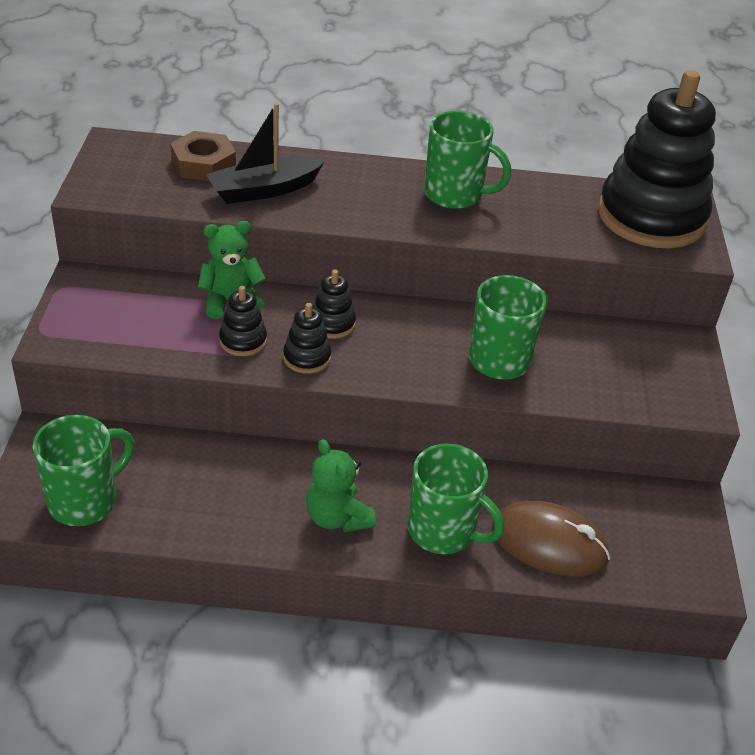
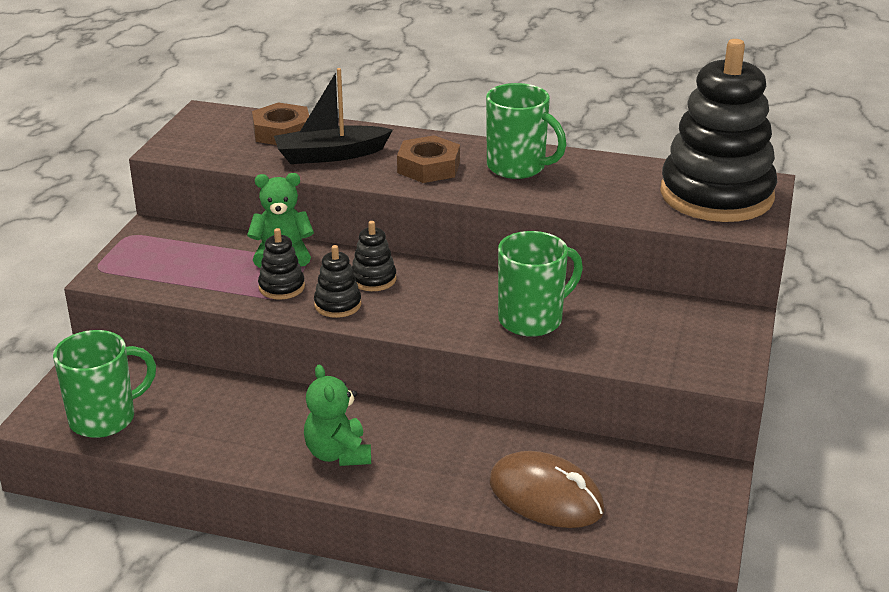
camera: 15 degrees right, 10 degrees down
green mug [408,444,504,554] -> none
none -> brown nut [397,135,460,183]

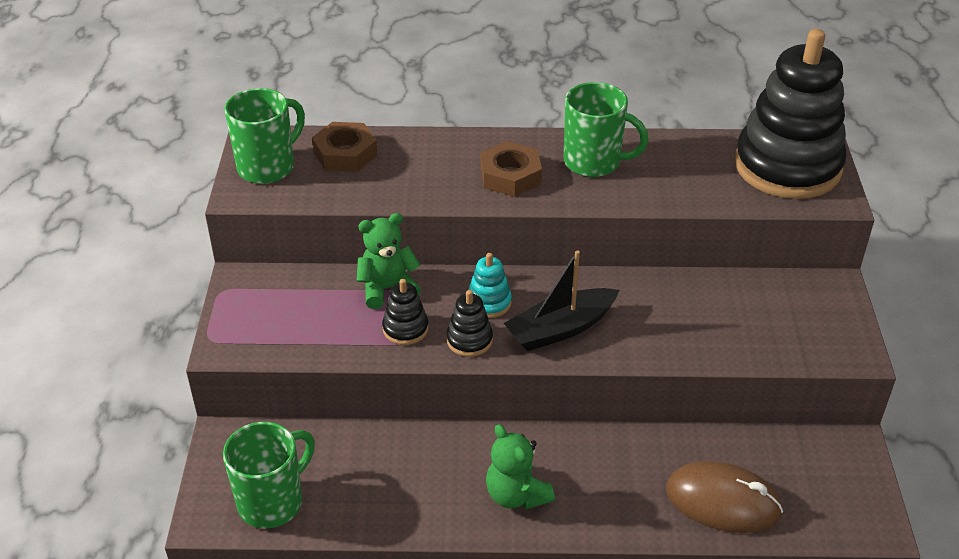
camera: 15 degrees left, 10 degrees up
black boat [274,68,393,164] -> black boat moved to [504,250,619,351]
black stacking toy [352,221,396,291] -> turquoise stacking toy [469,253,512,318]
green mug [498,231,583,337] -> green mug moved to [224,88,305,184]

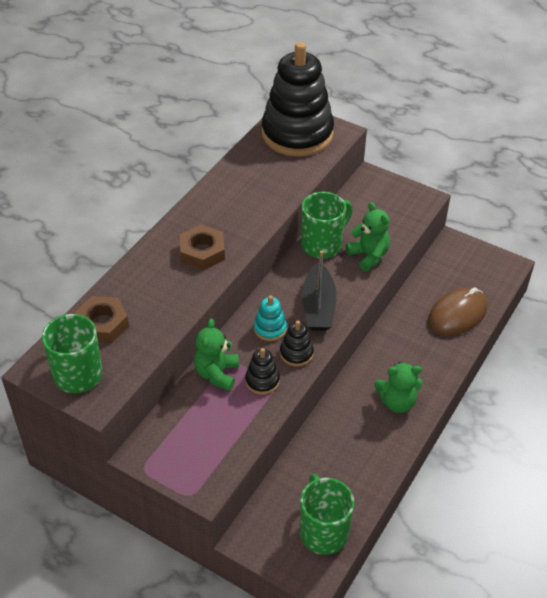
camera: 60 degrees left, 5 degrees up
green mug [564,82,649,177] -> green mug moved to [301,192,353,259]
none -> green teddy bear [346,202,390,271]

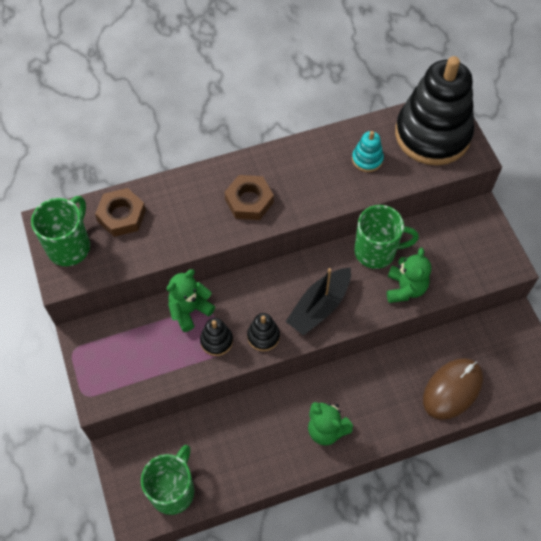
camera: 40 degrees right, 15 degrees up
turquoise stacking toy [254,296,287,341] -> turquoise stacking toy moved to [352,131,384,172]
brown mouse [428,287,487,336] -> brown mouse turned 45 degrees counterclockwise [423,358,483,420]

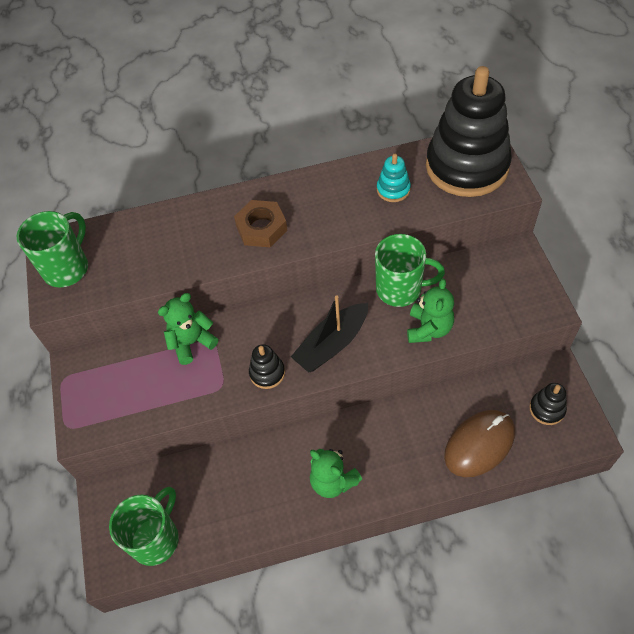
camera: 10 degrees right, 5 degrees down
brown nut [95,188,146,237] -> none
black stacking toy [200,318,233,356] -> black stacking toy moved to [529,383,567,425]

